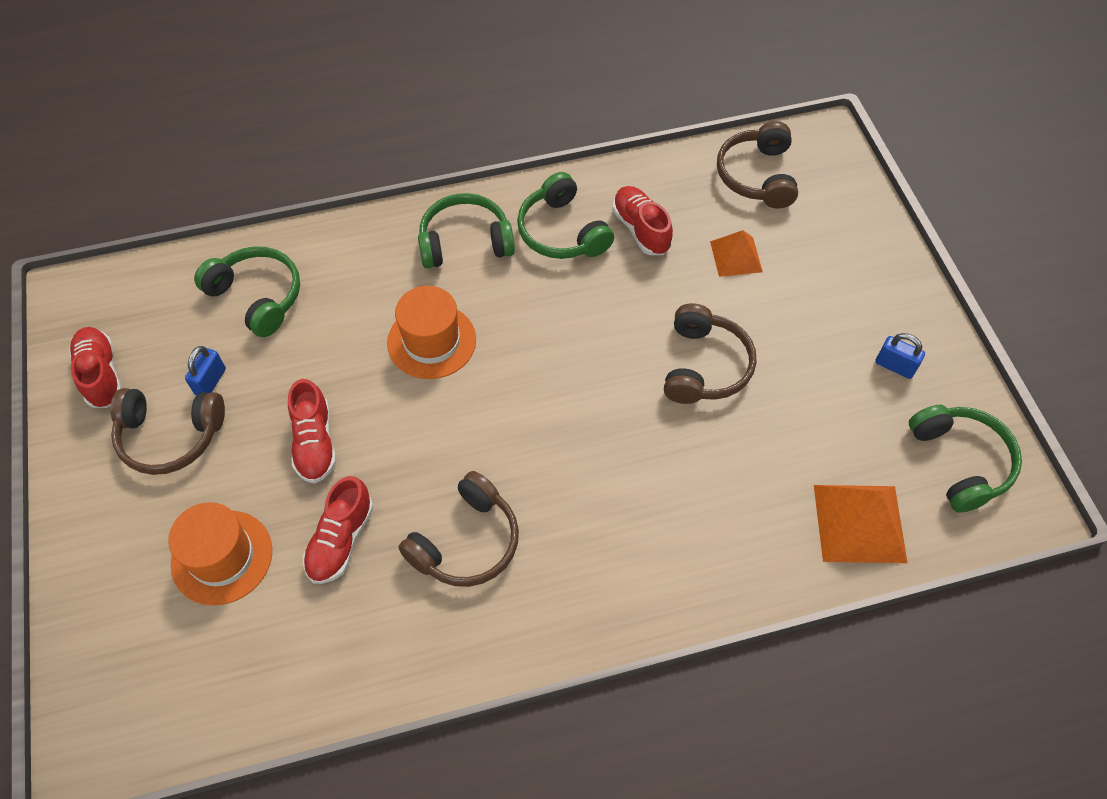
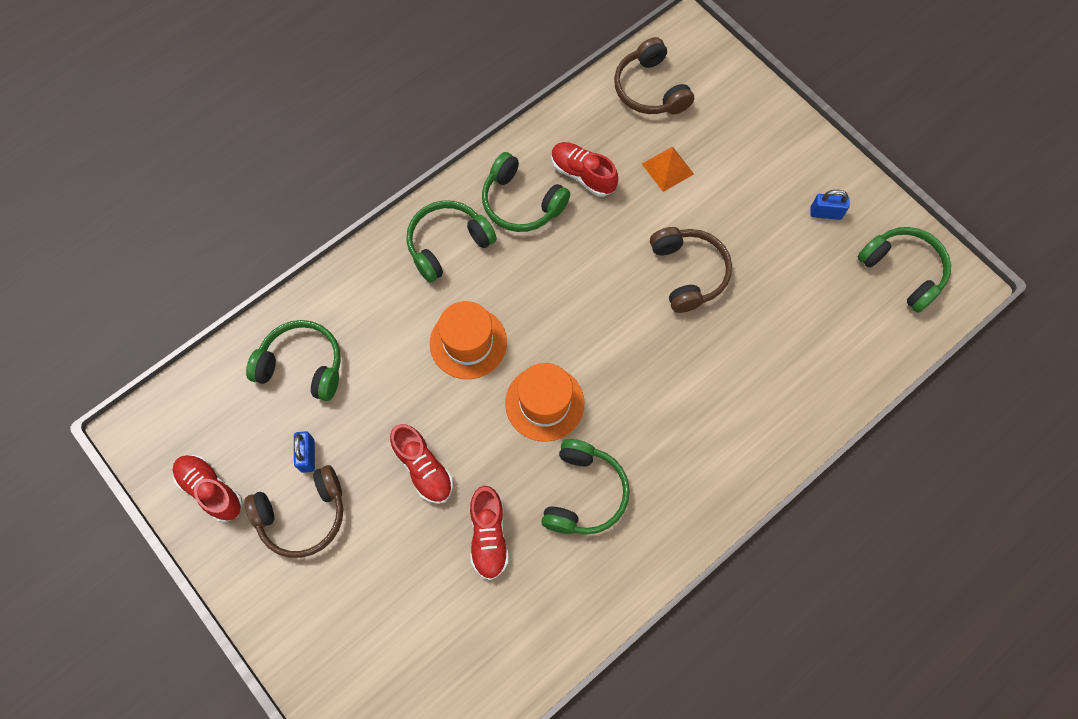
camera: 25 degrees left, 10 degrees up
orange hat [168,502,272,606] -> orange hat moved to [505,363,584,442]
brown headphones [398,471,519,587] -> green headphones [541,439,630,535]
orange pyramid [814,485,908,563] -> none

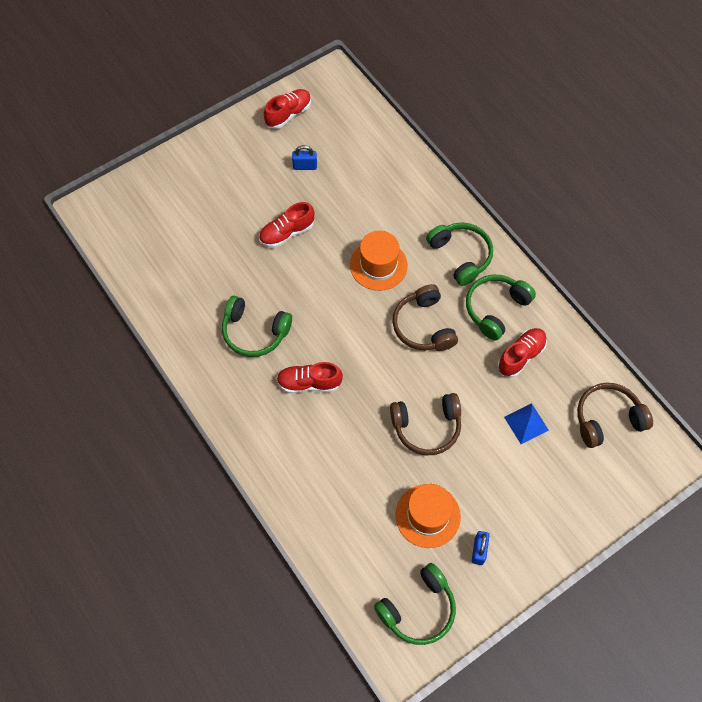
camera: 95 degrees right, 5 degrees down
brown headphones [244,465,343,558] -> brown headphones moved to [392,284,458,351]
green headphones [246,320,341,401] -> none
red shoe [470,486,509,580] -> red shoe moved to [276,362,343,393]
orange hat [505,363,584,442] -> orange hat moved to [395,484,461,548]
orange pyramid [642,146,694,192] -> blue pyramid [504,403,549,444]

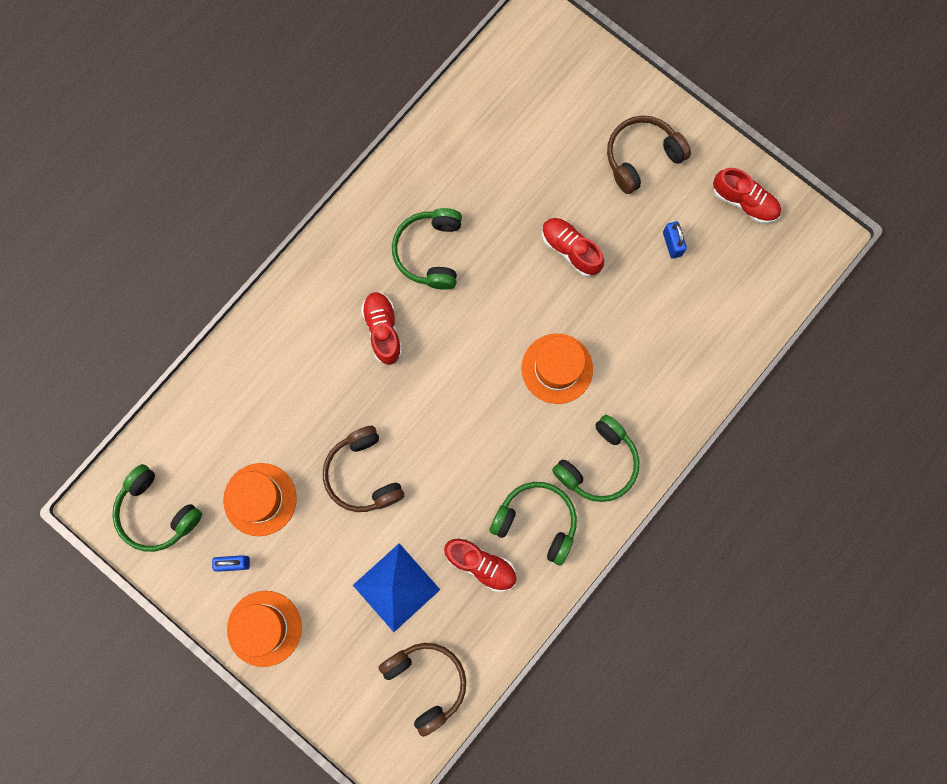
camera: 75 degrees right, 15 degrees up
brown headphones [392,284,458,351] -> brown headphones moved to [607,115,691,194]
blue pyramid [504,403,549,444] -> blue pyramid [353,543,440,632], size x1.60
none -> orange hat [227,591,302,667]

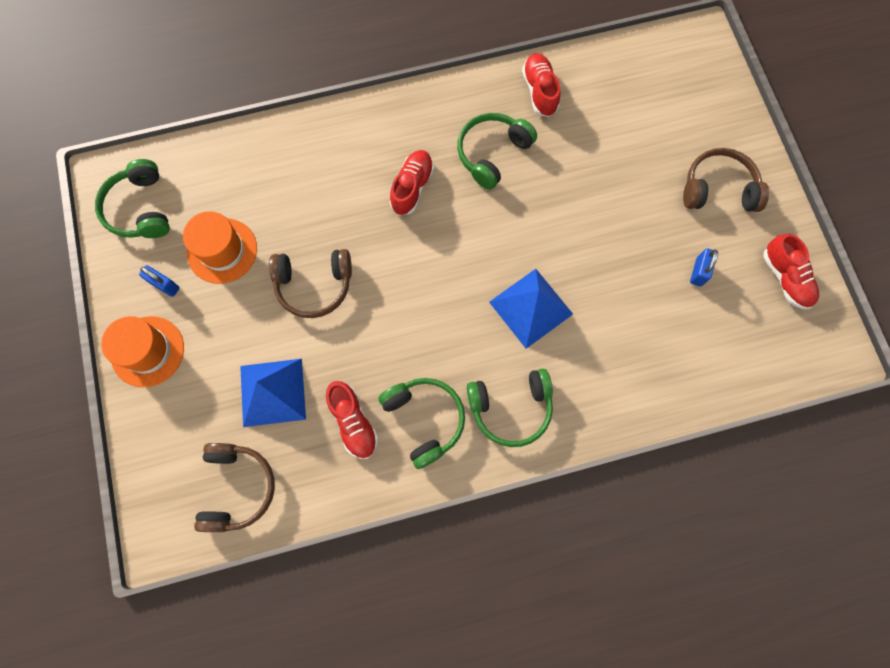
camera: 35 degrees right, 5 degrees down
brown headphones [323,426,405,512] -> brown headphones turned 105 degrees counterclockwise [269,249,352,318]
orange hat [522,334,593,404] -> blue pyramid [489,269,573,349]
red shoe [542,218,604,277] -> red shoe moved to [522,53,561,117]

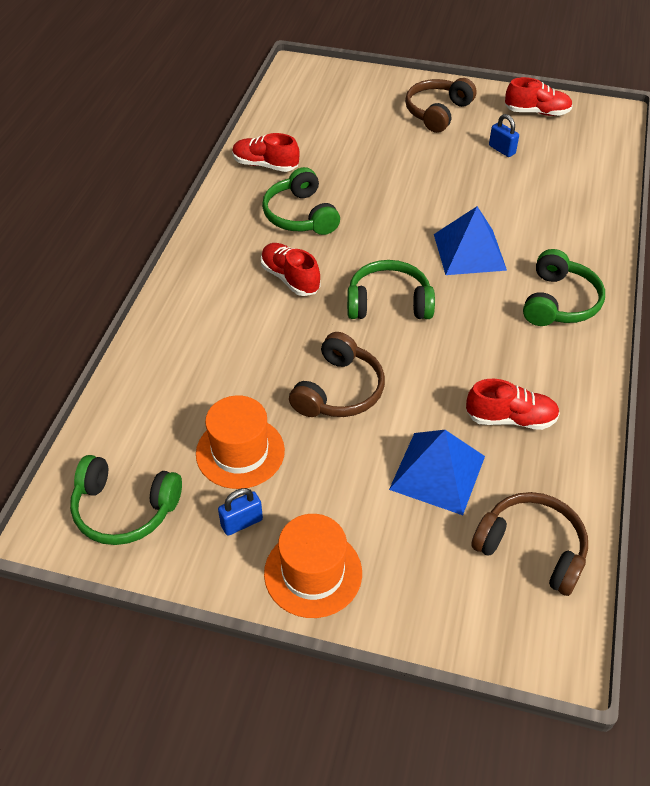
camera: 60 degrees left, 25 degrees down
green headphones [378,378,465,469] -> green headphones moved to [347,260,435,319]

